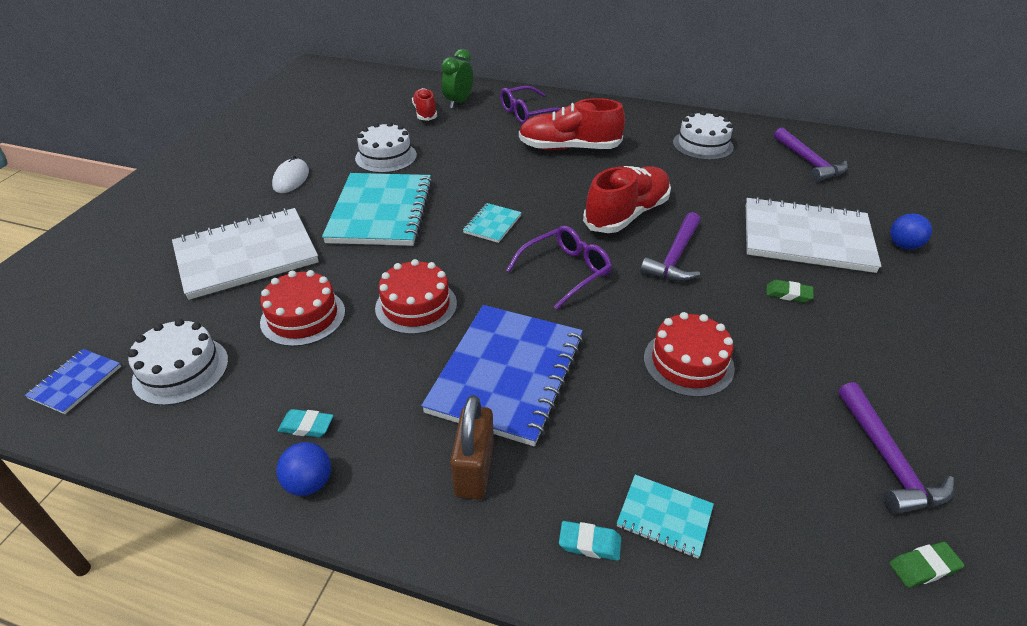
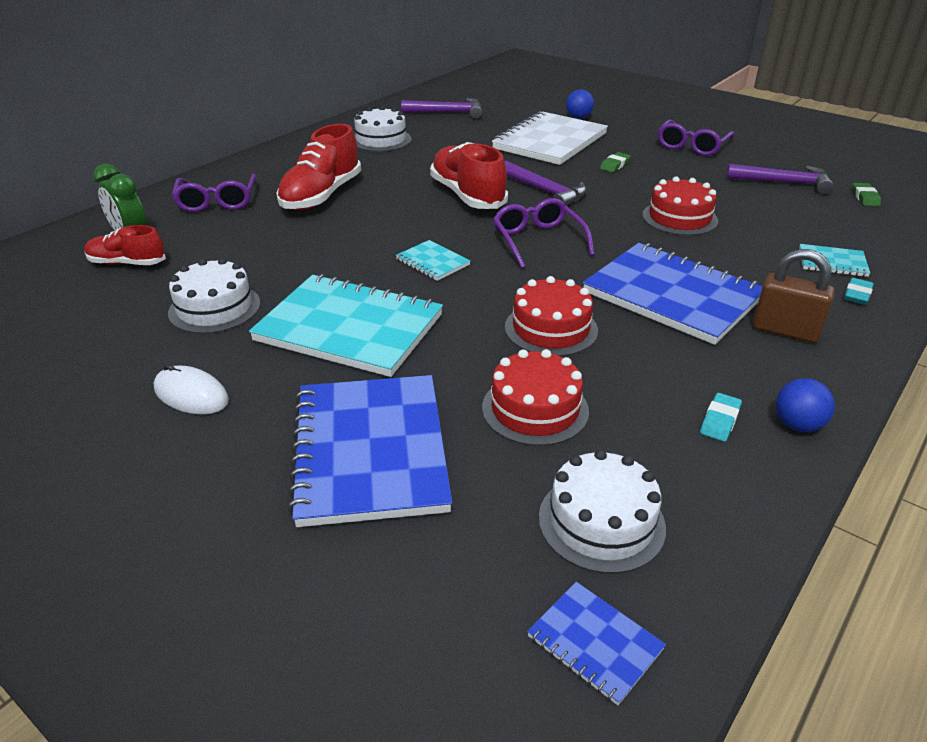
camera: 70 degrees left, 5 degrees down
white notebook [172,208,319,300] -> blue notebook [288,375,452,527]
turquoise notebook [617,475,714,558] -> turquoise notebook turned 60 degrees clockwise [799,244,870,277]
none -> purple glasses [658,119,735,156]

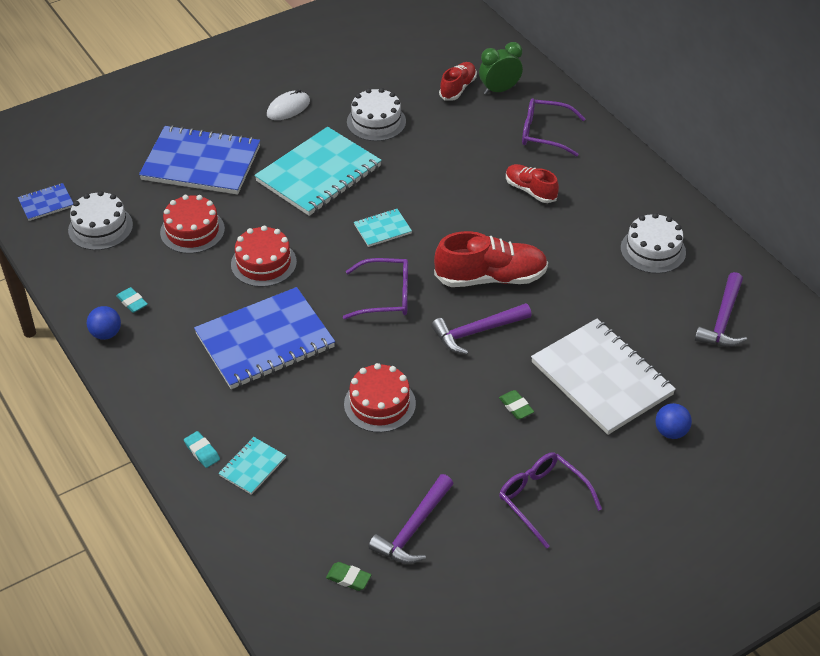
camera: 110 degrees right, 10 degrees up
red shoe [276,124,361,210] -> red shoe [506,164,559,203], size x0.59
brown padlock [753,249,835,343] -> none

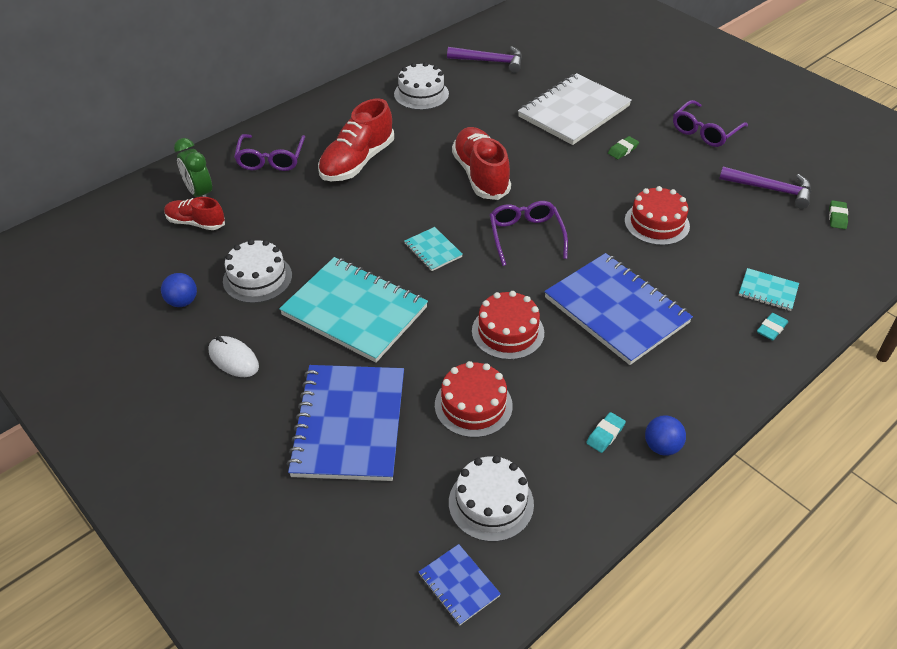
camera: 100 degrees left, 0 degrees up
purple hammer [431,303,532,354] -> none
red shoe [506,164,559,203] -> red shoe [318,98,394,181], size x1.68
blue ball [655,403,692,439] -> blue ball moved to [161,273,197,307]

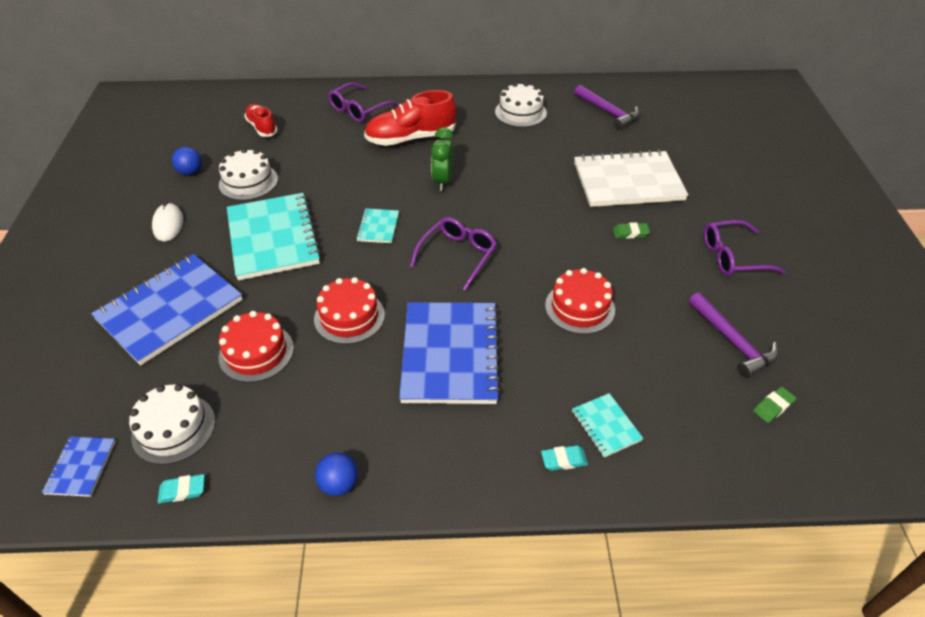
camera: 40 degrees right, 0 degrees up
green clock [174,138,212,197] -> green clock moved to [431,127,454,191]
red shoe [452,127,511,200] -> none
turquoise eraser [586,412,626,453] -> turquoise eraser moved to [158,474,205,503]

